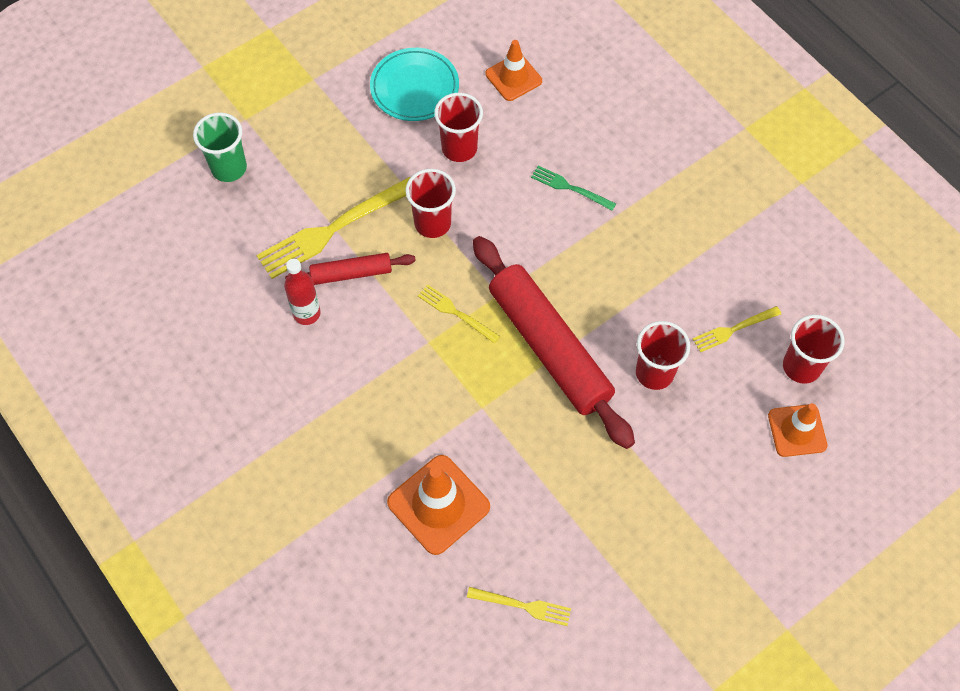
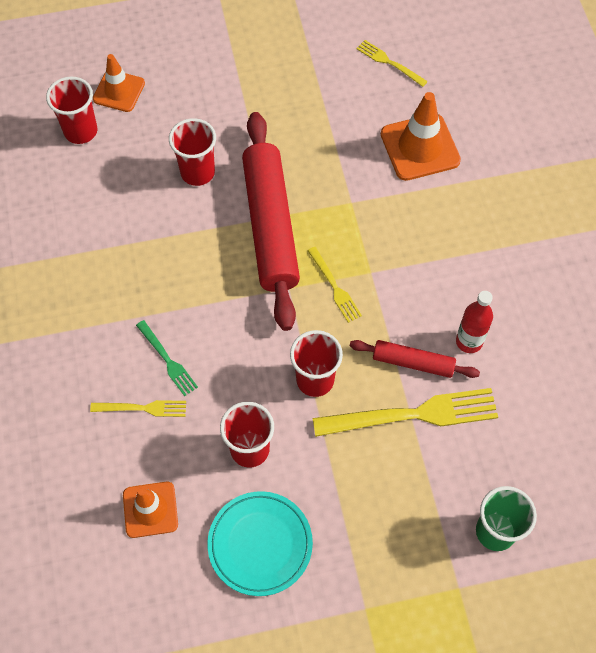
camera: 155 degrees left, 0 degrees up
yellow fork [693,306,781,352] -> yellow fork moved to [90,400,186,417]

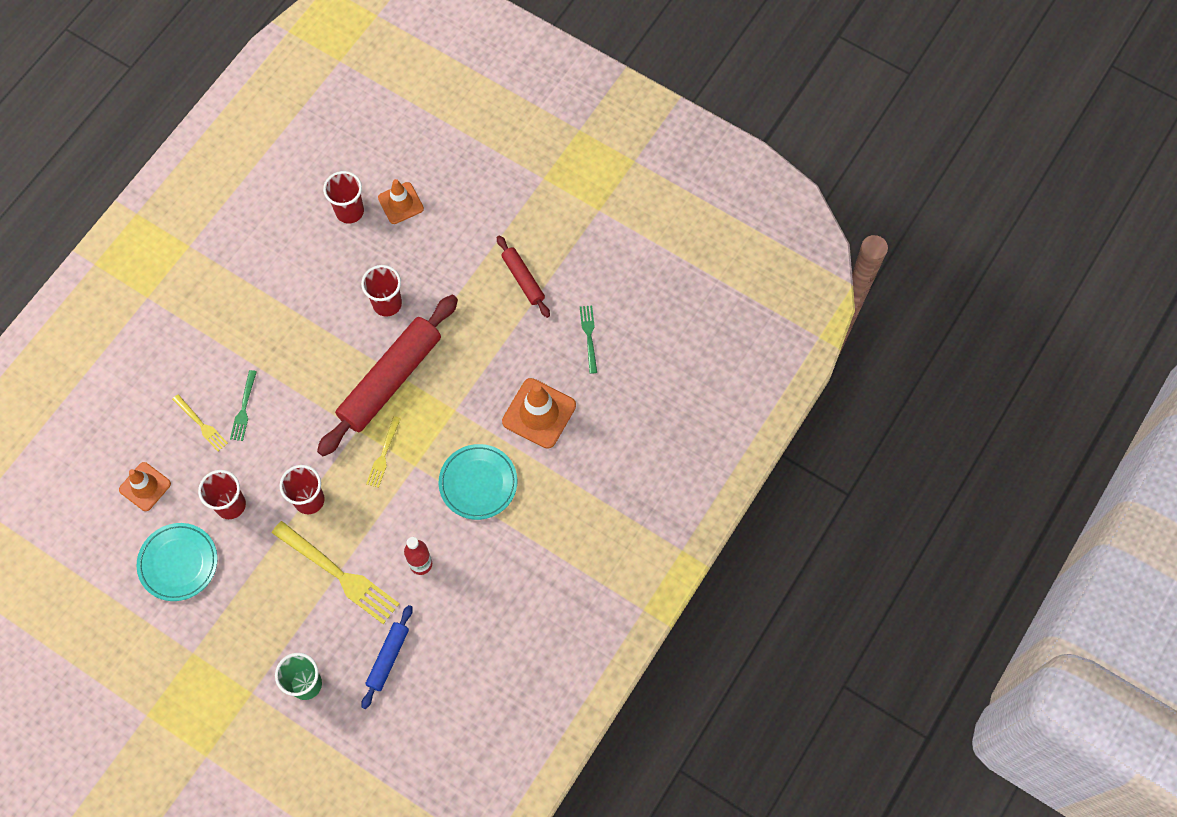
camera: 45 degrees right, 5 degrees up
red rolling pin [350,340,480,378] -> red rolling pin moved to [497,235,550,318]
yellow fork [356,40,428,87] -> green fork [580,305,597,374]
none -> blue rolling pin [361,605,413,709]
none -> turquoise plate [439,444,517,520]

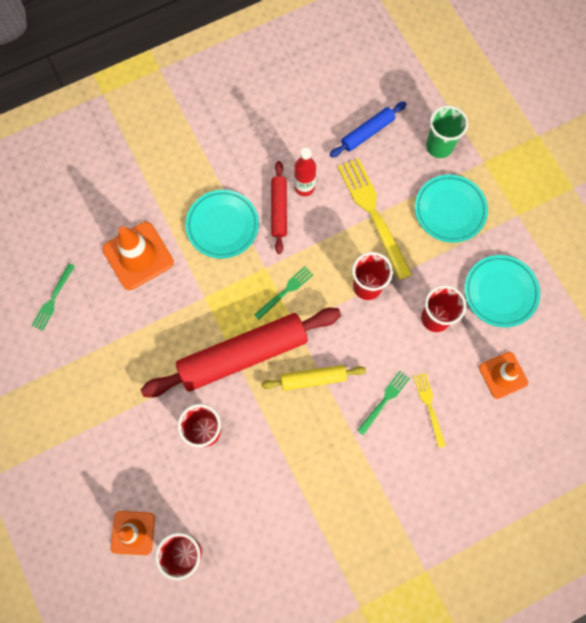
camera: 150 degrees left, 5 degrees up
yellow fork [366,416,401,488] -> green fork [254,266,314,320]
red rolling pin [497,235,550,318] -> red rolling pin moved to [271,161,287,254]
none -> yellow rolling pin [261,365,366,391]
none -> turquoise plate [415,175,488,243]

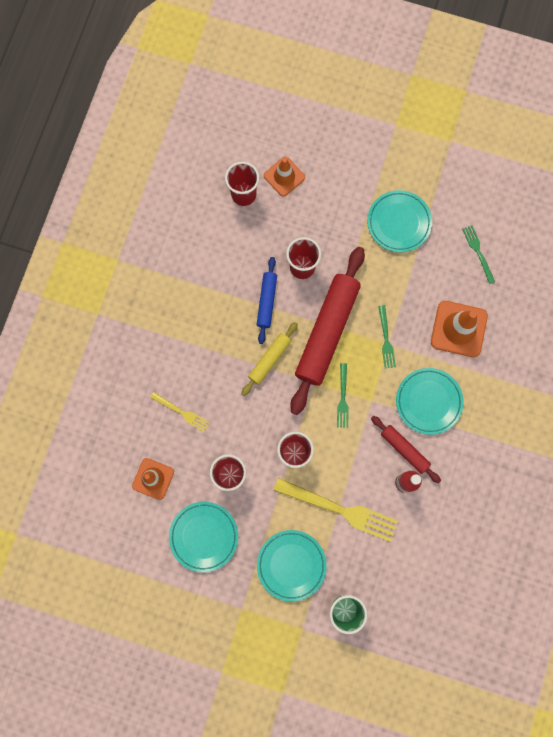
camera: 135 degrees right, 5 degrees up
blue rolling pin [330,102,406,158] -> blue rolling pin moved to [257,257,277,344]
green fork [357,371,410,435] -> green fork moved to [378,305,396,368]
none -> turquoise plate [367,190,432,252]

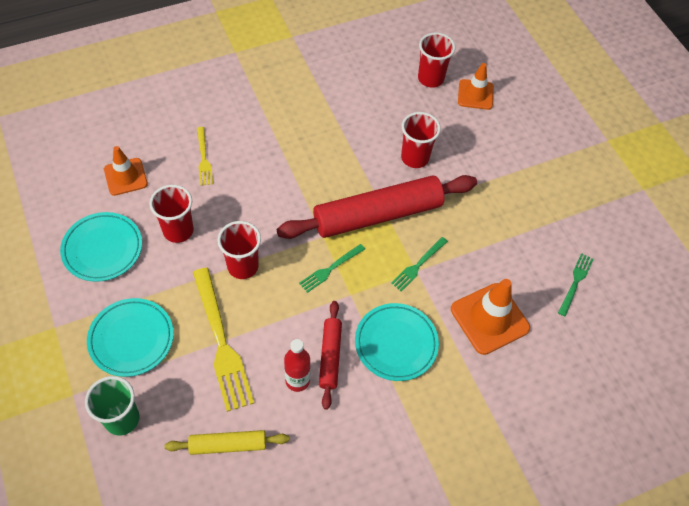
camera: 45 degrees right, 20 degrees down
yellow rolling pin [241,322,298,396] -> yellow rolling pin moved to [165,430,289,455]
blue rolling pin [257,257,277,344] -> none
turquoise plate [367,190,432,252] -> none

